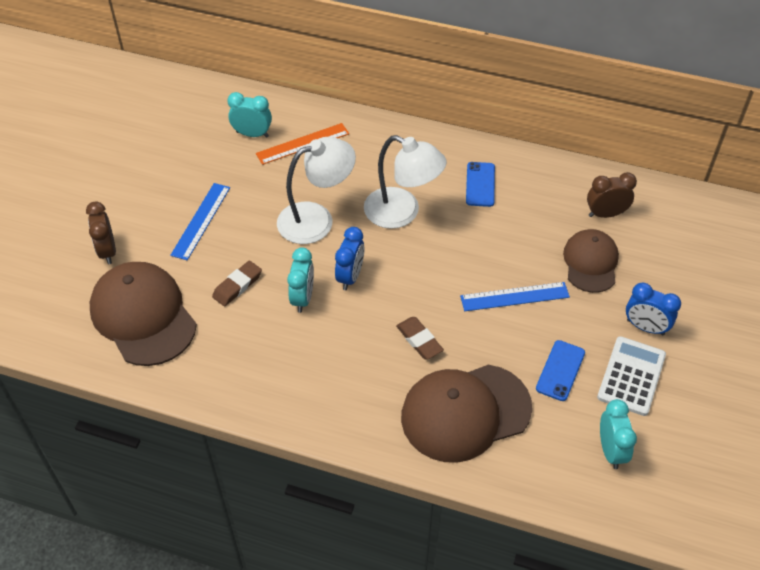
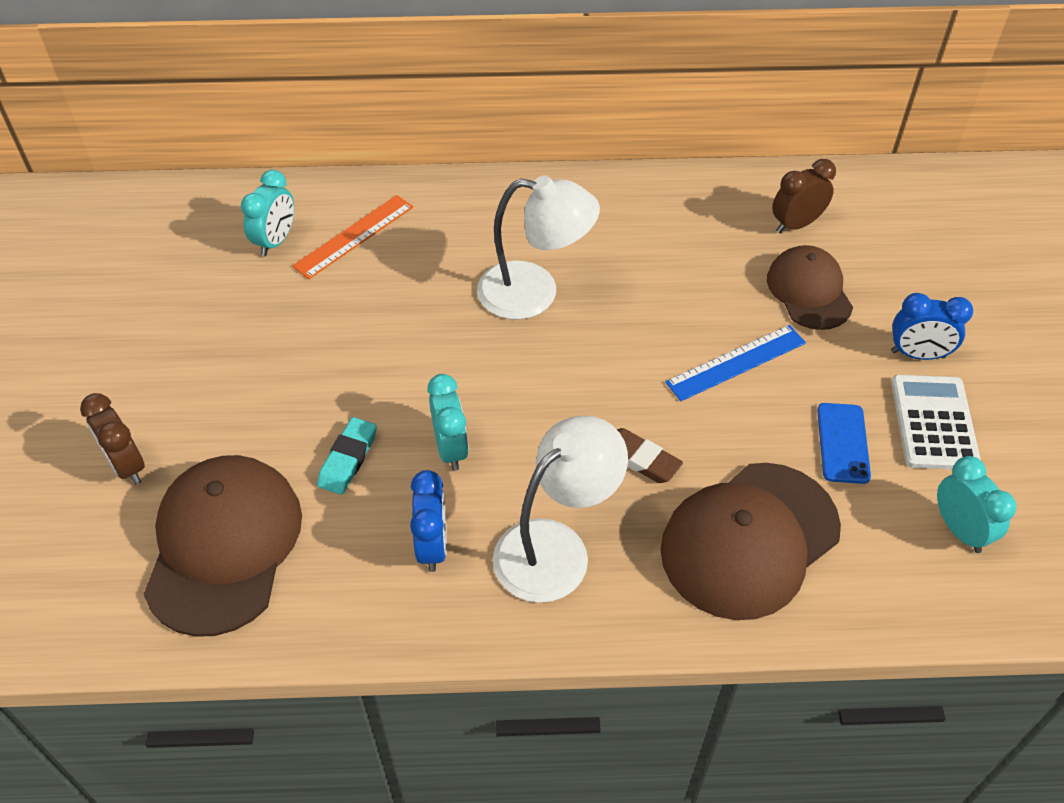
camera: 20 degrees left, 0 degrees up
brown cap [90,262,197,366] -> brown cap turned 60 degrees clockwise [144,455,302,637]
blue ruler [170,183,230,260] -> none
brown eraser [212,260,262,306] -> turquoise eraser [317,417,377,495]
turquoise clock [227,92,272,138] -> turquoise clock turned 120 degrees clockwise [241,170,294,256]
white lamp [277,137,356,244] -> white lamp moved to [493,416,628,603]
blue clock [335,227,365,290] -> blue clock moved to [410,470,447,572]
blue phone [466,162,495,207] -> none

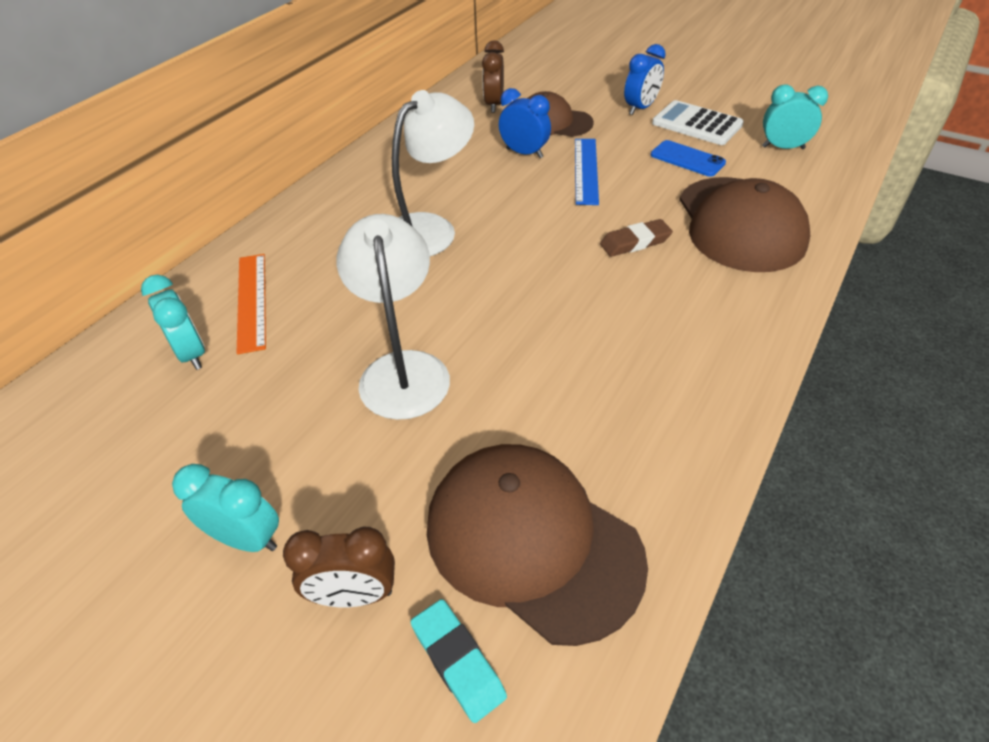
camera: 55 degrees left, 5 degrees down
turquoise eraser [317,417,377,495] -> turquoise eraser moved to [411,599,507,723]
blue clock [410,470,447,572] -> blue clock moved to [499,88,551,158]
turquoise clock [427,374,469,471] -> turquoise clock moved to [172,464,279,552]
white lamp [493,416,628,603] -> white lamp moved to [337,214,450,420]

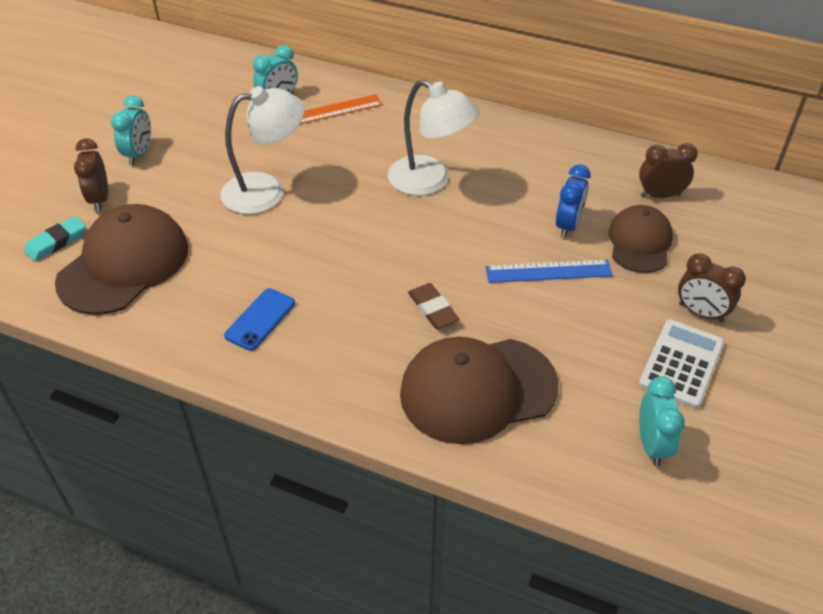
camera: 80 degrees right, 0 degrees up
blue clock [624,44,666,115] -> brown clock [678,253,746,322]
blue phone [651,140,726,177] -> blue phone moved to [224,288,295,351]

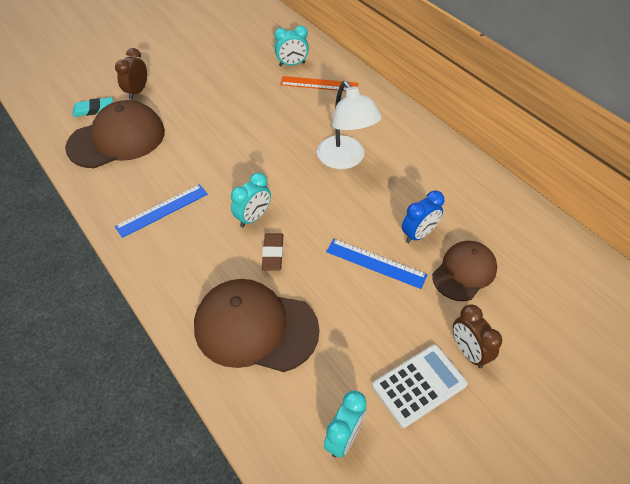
camera: 30 degrees right, 5 degrees up
turquoise clock [111,95,151,165] -> turquoise clock moved to [231,173,271,227]
white lamp [220,86,305,214] -> none
blue phone [224,288,295,351] -> blue ruler [115,184,208,238]
brown clock [639,143,698,198] -> none

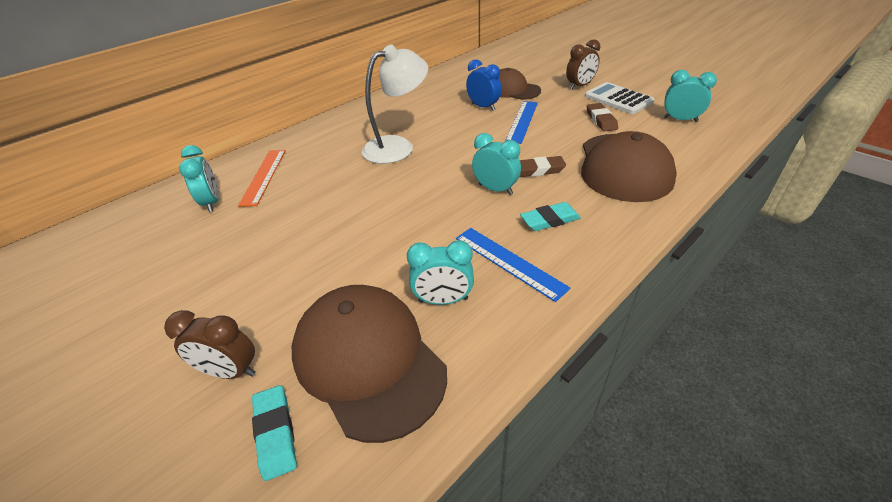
camera: 95 degrees left, 10 degrees down
none -> turquoise clock [407,240,474,305]
none -> turquoise eraser [520,202,581,231]
none -> brown eraser [587,103,618,132]

